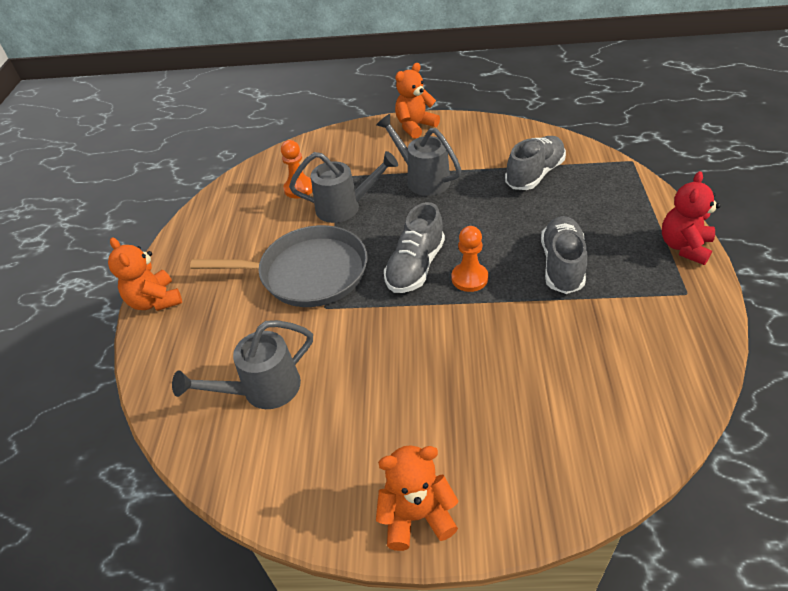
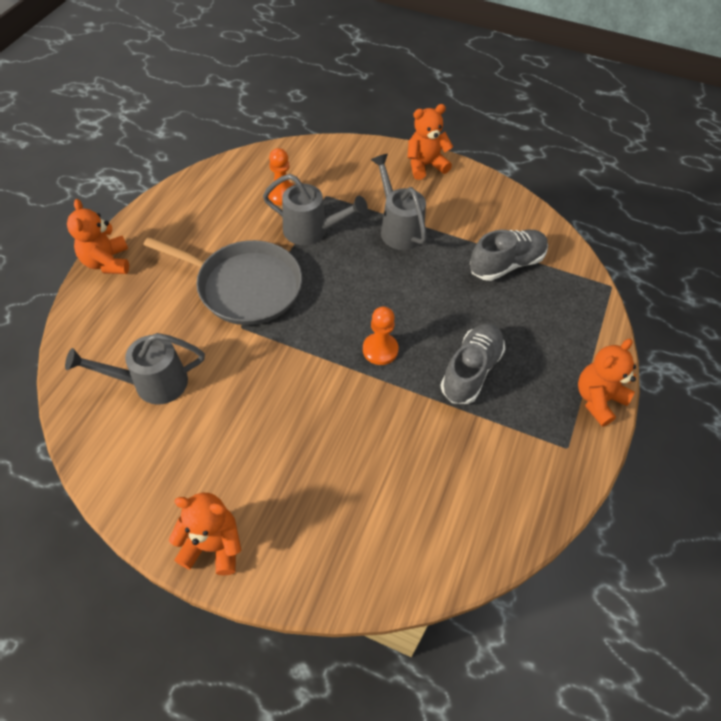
camera: 15 degrees right, 10 degrees up
grey shoe [384,202,445,293] -> none
red teddy bear [662,171,721,265] -> orange teddy bear [578,339,636,427]

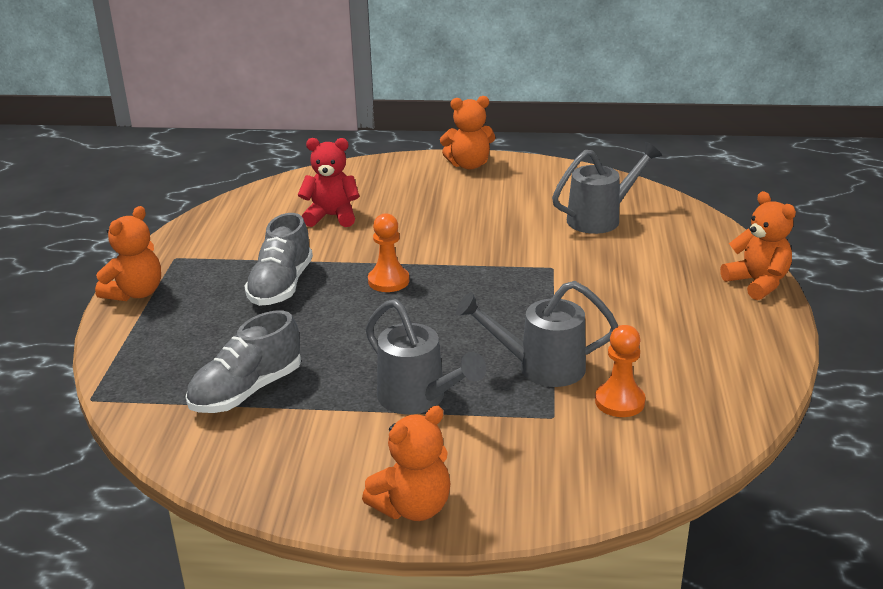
camera: 165 degrees right, 25 degrees down
grey pan [144,237,302,325] -> none
none -> red teddy bear [298,138,360,227]

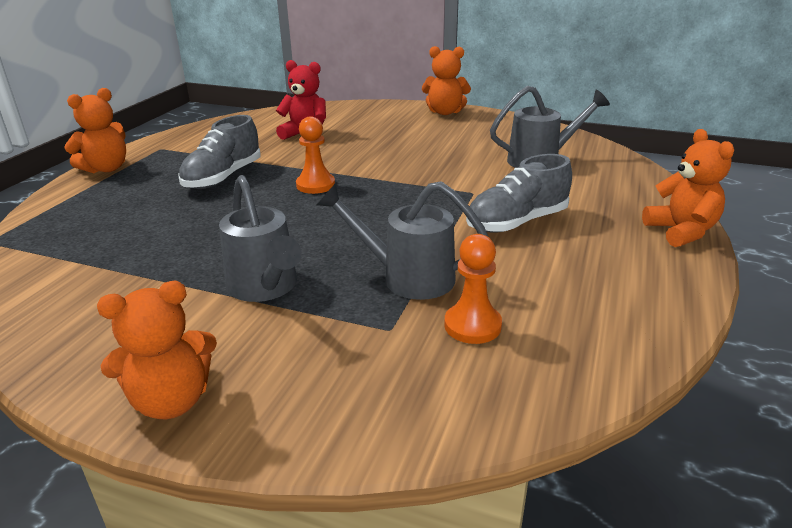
camera: 15 degrees right, 0 degrees up
grey shoe [186,310,301,413] -> grey shoe moved to [466,154,572,233]

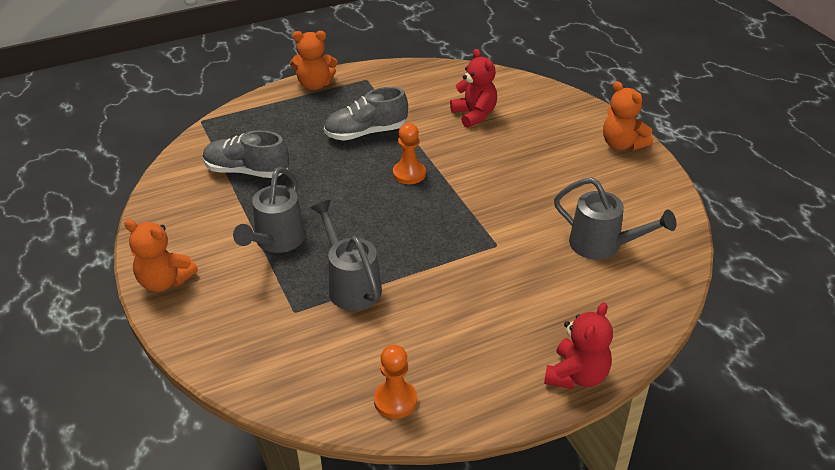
camera: 45 degrees right, 10 degrees up
orange pawn [444,234,502,344] -> orange pawn moved to [374,345,417,419]
grey shoe [466,154,572,233] -> grey shoe moved to [203,130,289,178]
orange teddy bear [642,129,734,247] -> red teddy bear [544,302,613,390]

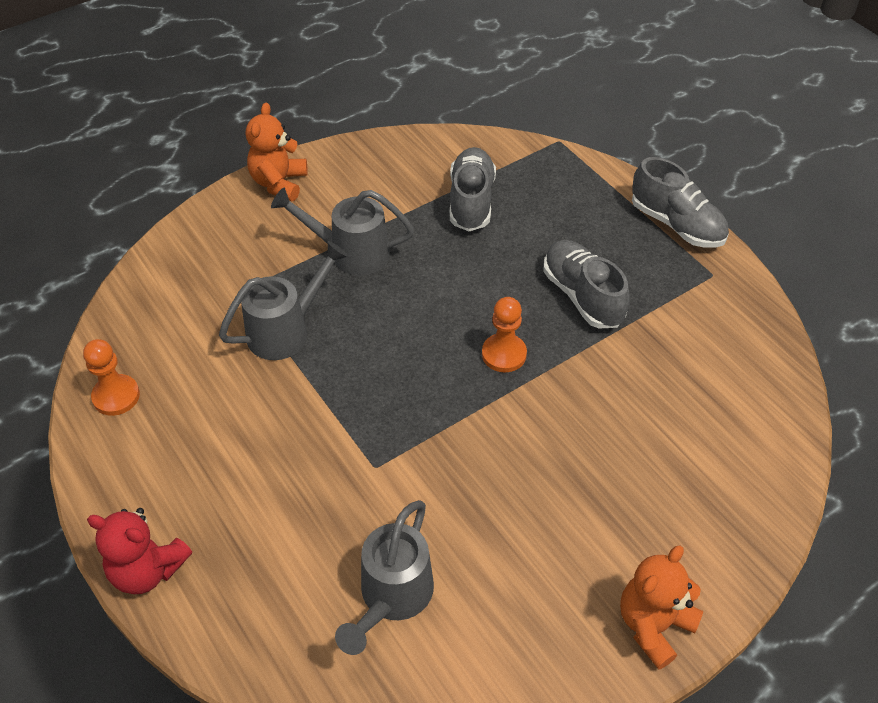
camera: 80 degrees right, 10 degrees up
orange teddy bear [290,31,338,90] -> grey shoe [632,157,729,248]
red teddy bear [450,49,497,128] -> none

